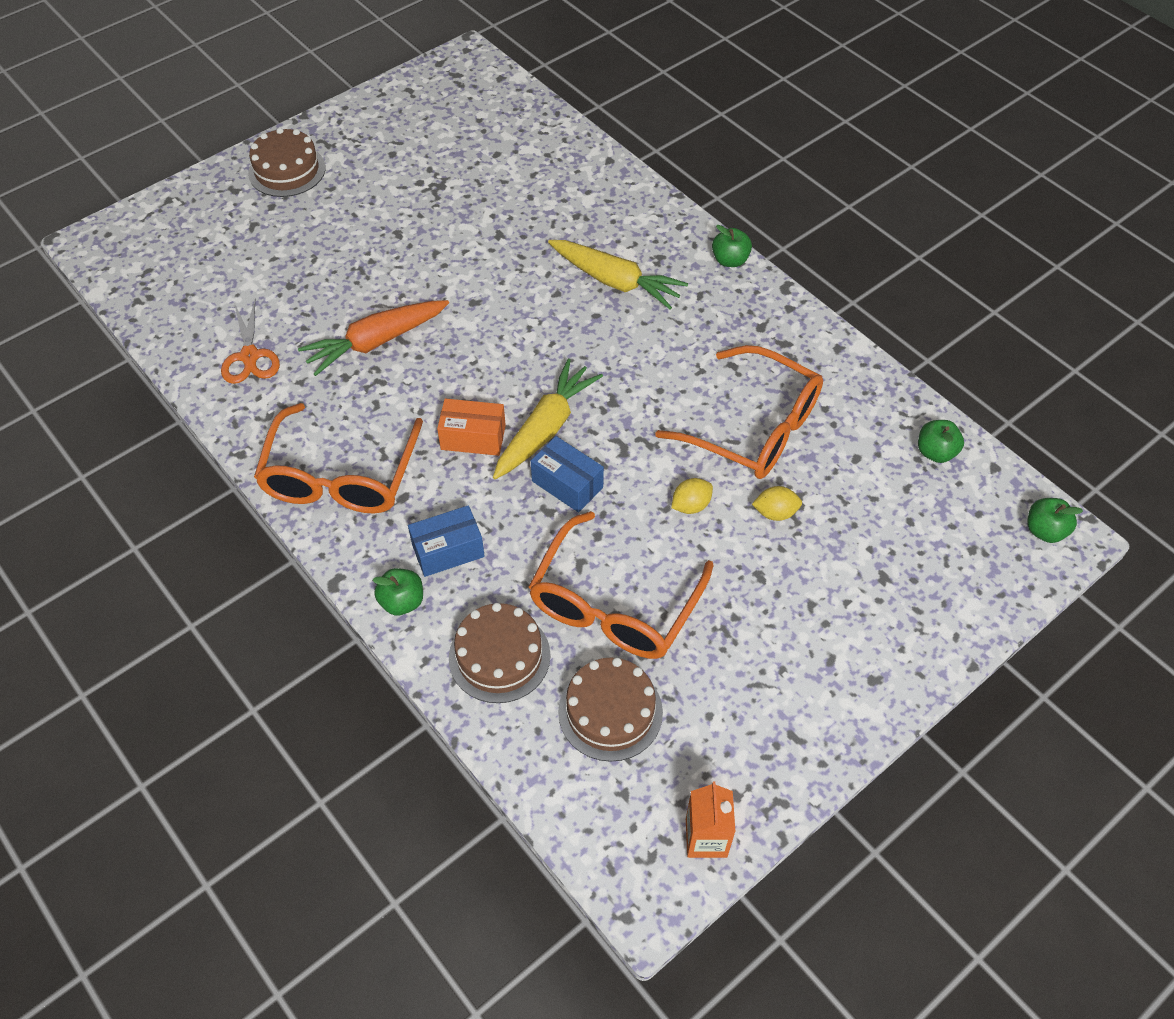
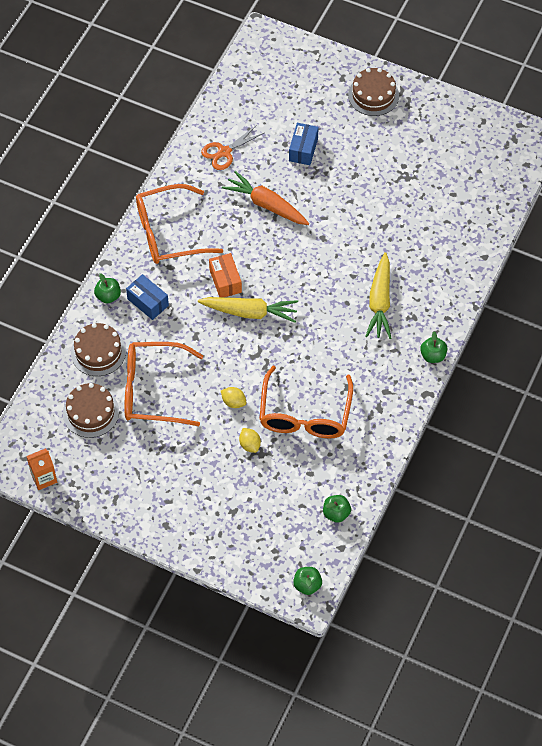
camera: 65 degrees right, 5 degrees up
blue box [531,436,604,512] -> blue box moved to [289,123,319,165]

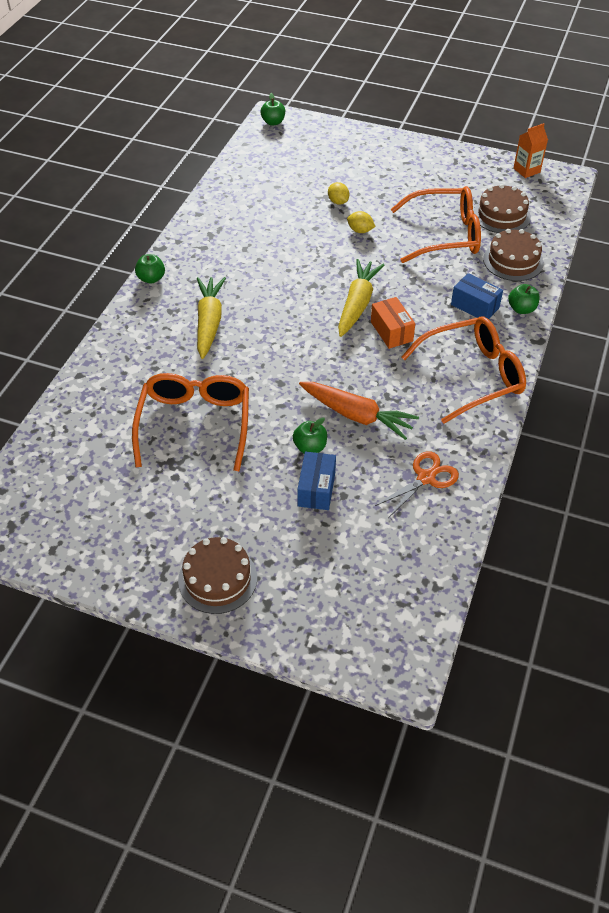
camera: 175 degrees right, 10 degrees down
yellow carrot [198,297,298,323] -> yellow carrot turned 105 degrees clockwise [338,259,384,337]
orange glasses [259,366,353,439] -> orange glasses moved to [132,373,249,471]
green apple [323,495,351,523] -> green apple moved to [293,417,327,454]

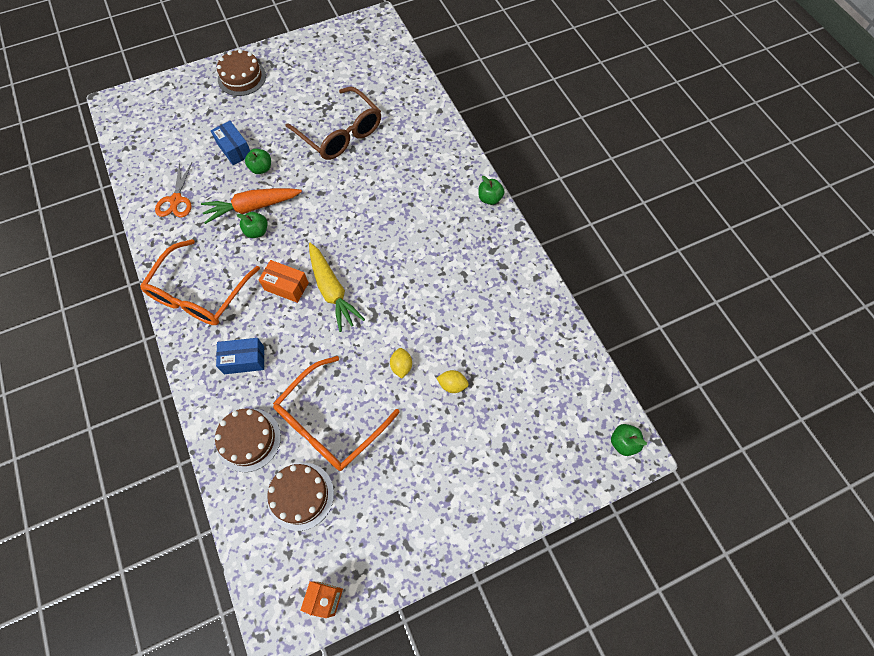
camera: 135 degrees right, 15 degrees up
orange glasses [132,373,249,471] -> brown glasses [286,87,381,160]
yellow carrot [197,277,226,359] -> none
yellow lemon [347,211,376,233] -> yellow lemon turned 75 degrees counterclockwise [390,348,412,379]
green apple [508,284,540,314] -> green apple moved to [237,212,268,238]

